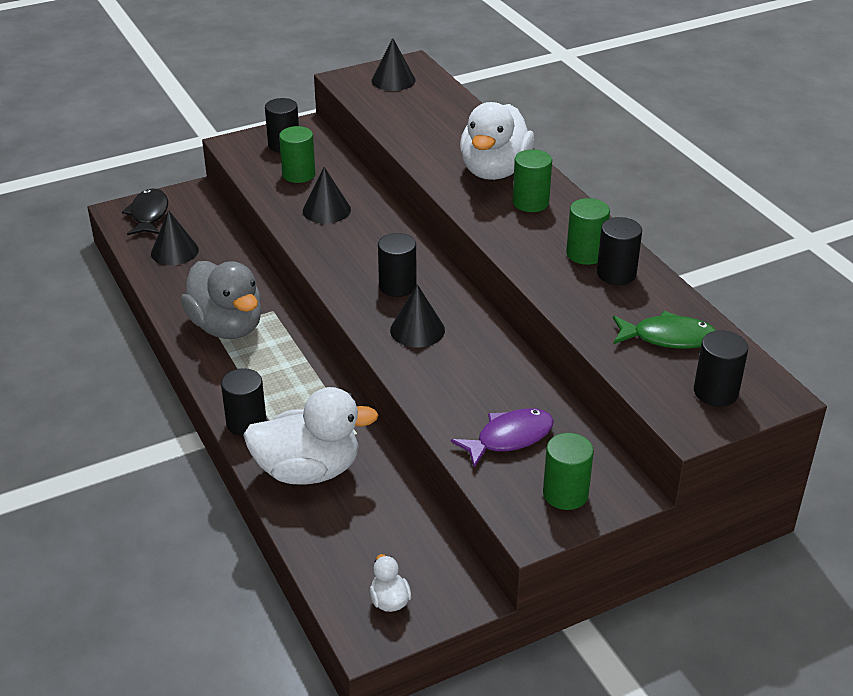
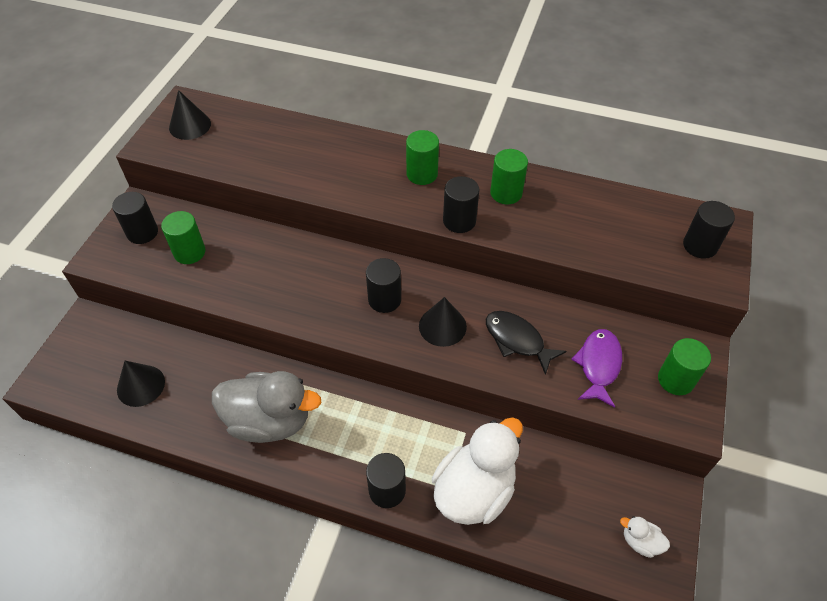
camera: 45 degrees left, 15 degrees up
black fish [122,188,168,235] -> black fish moved to [486,311,567,375]
black cone [303,167,351,224] -> none
white duck [460,102,534,180] -> none
black cylinder [597,217,642,285] -> black cylinder moved to [443,176,479,233]
green fish [613,311,716,348] -> none

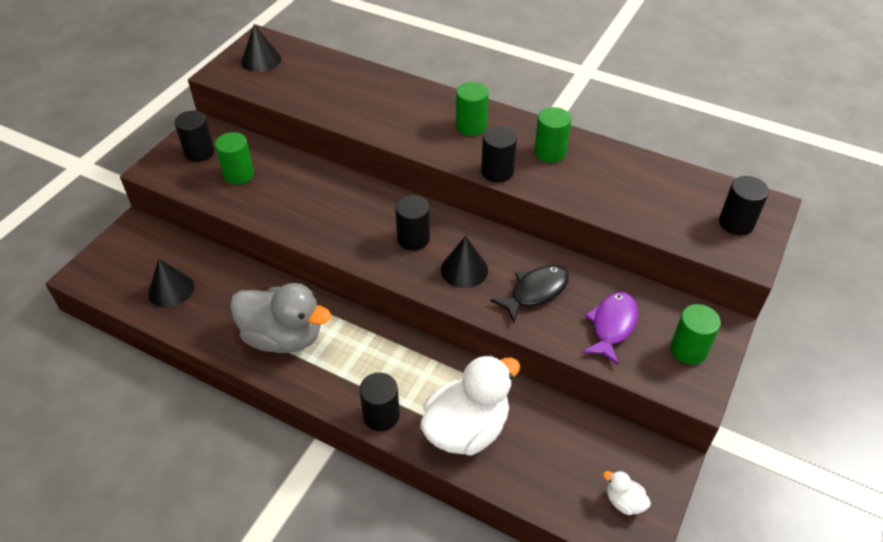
camera: 10 degrees right, 5 degrees down
black fish [486,311,567,375] -> black fish turned 90 degrees clockwise [490,265,569,323]

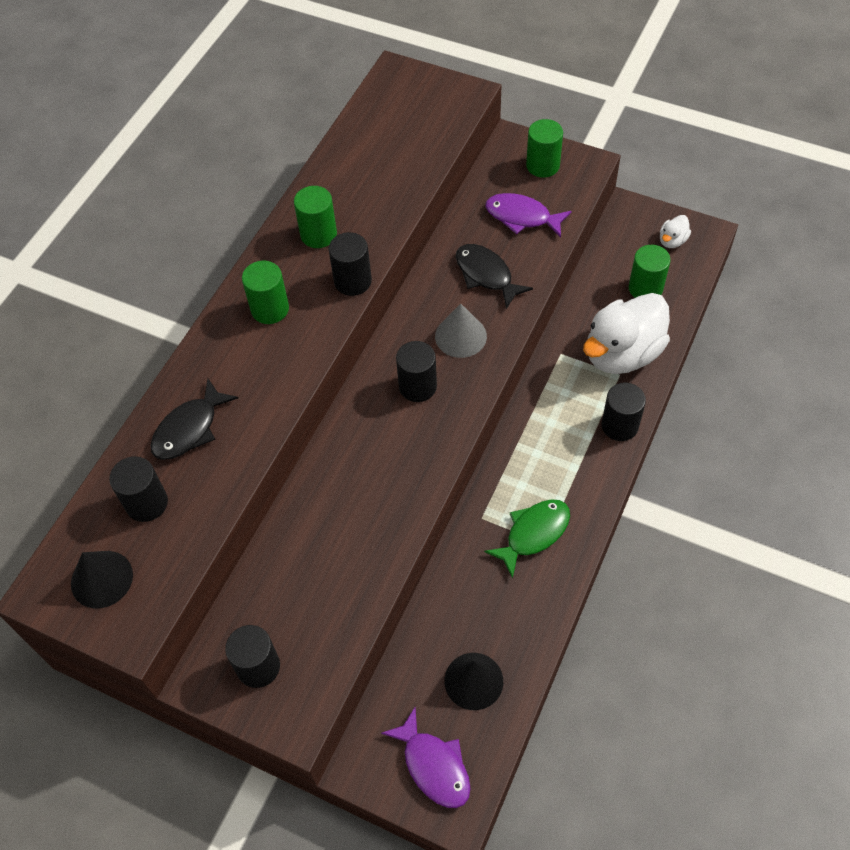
camera: 90 degrees left, 10 degrees up
green cylinder [215,132,254,185] -> green cylinder moved to [629,245,670,298]
grey duck [230,283,331,353] -> green fish [484,499,570,579]
white duck [420,355,520,456] -> white duck turned 90 degrees counterclockwise [583,293,670,374]
black cone [441,236,488,288] -> grey cone [435,303,487,358]
black cylinder [719,176,769,235] -> black cylinder moved to [109,456,168,522]
none -> black fish [150,379,238,460]
none -> purple fish [381,707,471,808]

